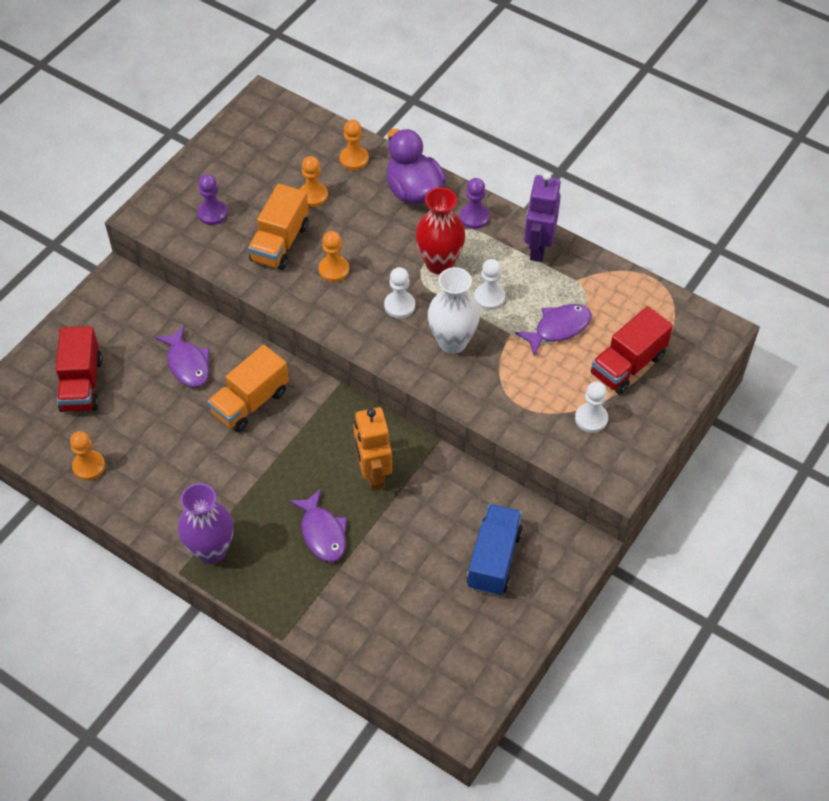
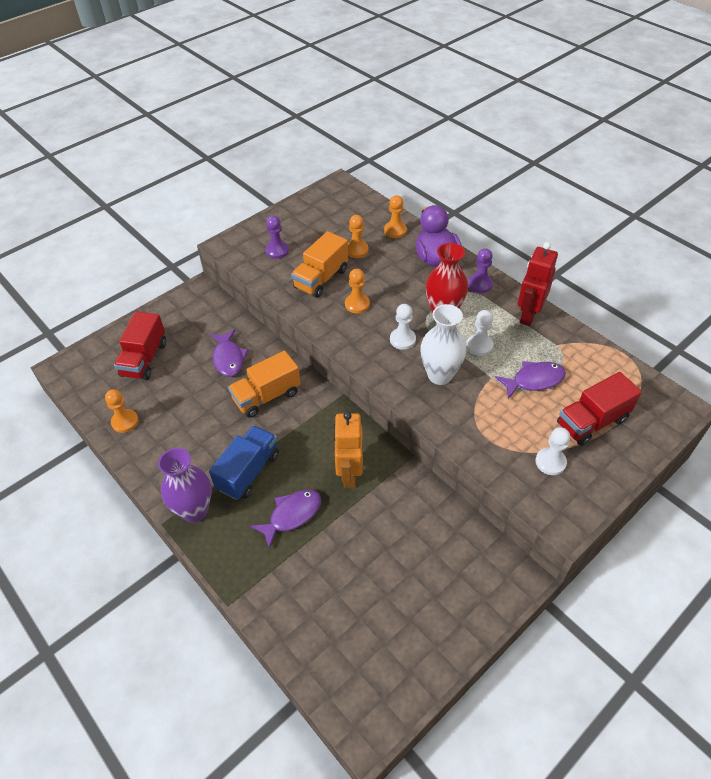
camera: 15 degrees right, 5 degrees down
purple fish [289,489,347,562] -> purple fish turned 120 degrees counterclockwise [250,490,321,548]
blue truck [466,504,523,596] -> blue truck moved to [209,425,279,500]
purple robot [524,172,561,262] -> red robot [518,242,558,326]

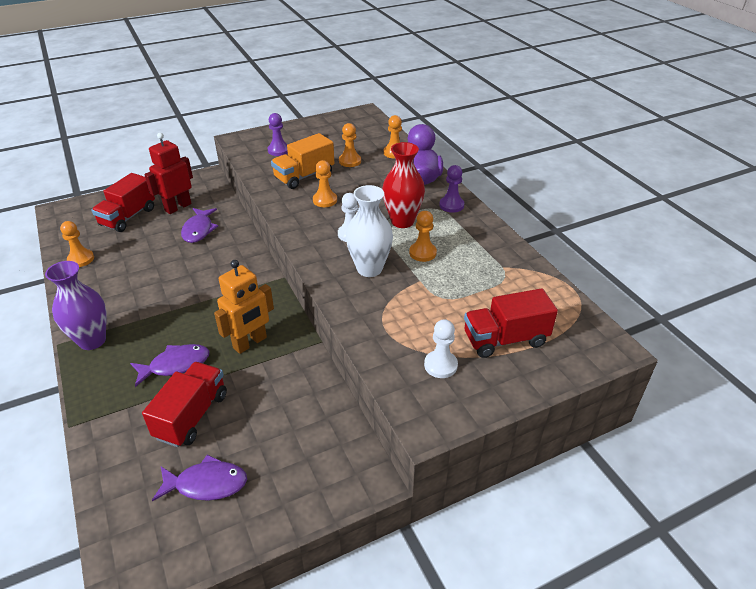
camera: 15 degrees right, 10 degrees down
blue truck [209,425,279,500] -> none
orange truck [228,351,301,418] -> none
orange robot [333,412,363,488] -> orange robot turned 150 degrees counterclockwise [214,260,274,354]
white pawn [466,310,493,356] -> orange pawn [409,211,437,262]
purple fish [495,361,566,399] -> purple fish moved to [152,455,247,501]
red robot [518,242,558,326] -> red robot moved to [144,133,193,214]
none -> red truck [142,362,227,447]

